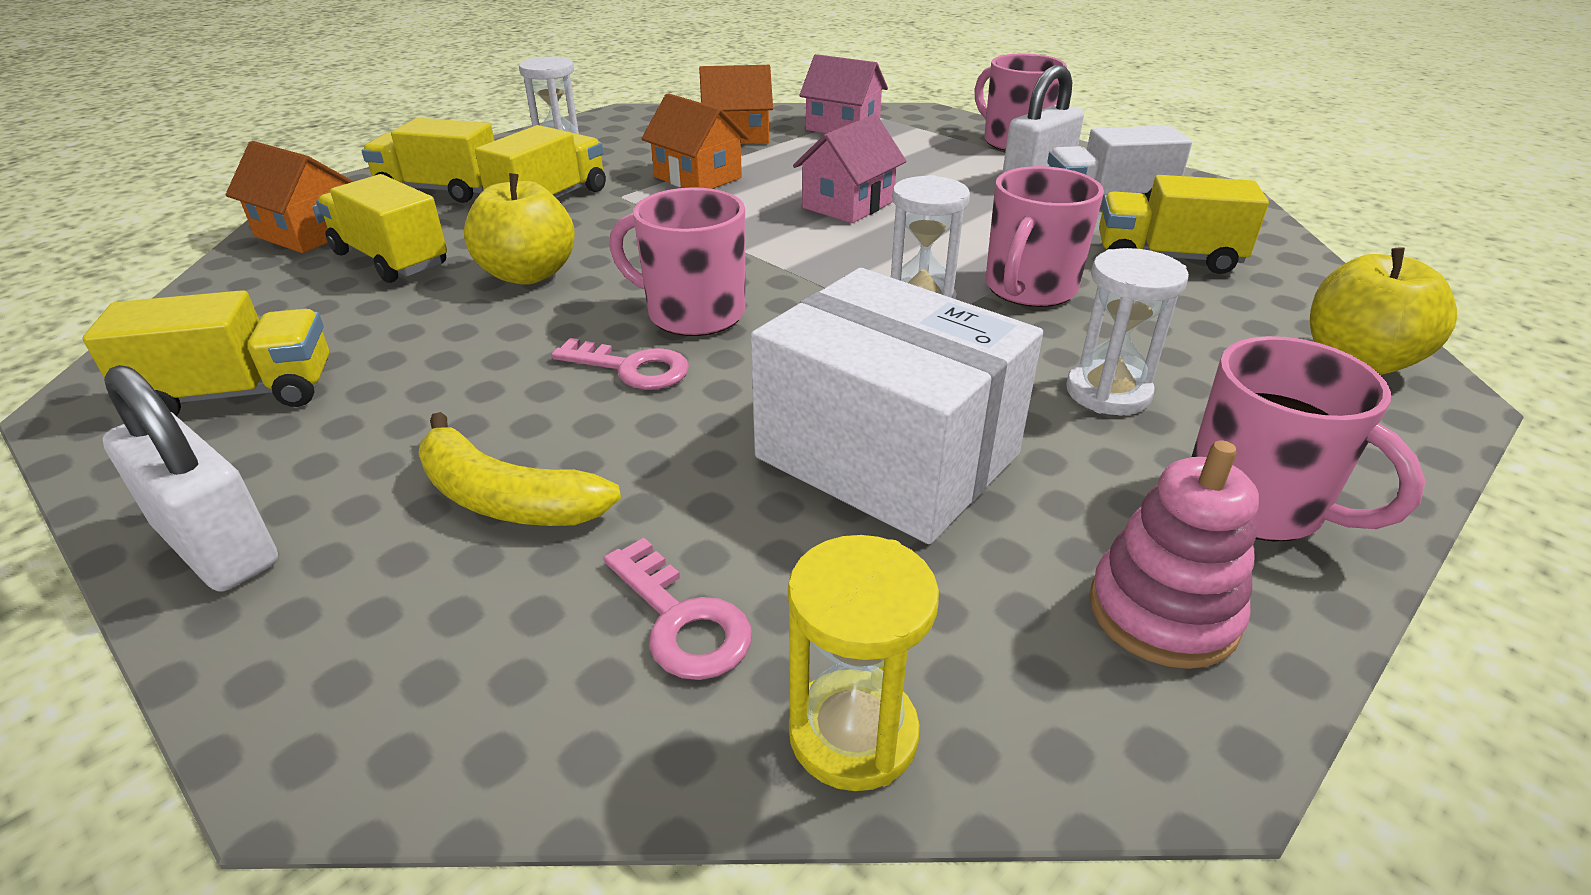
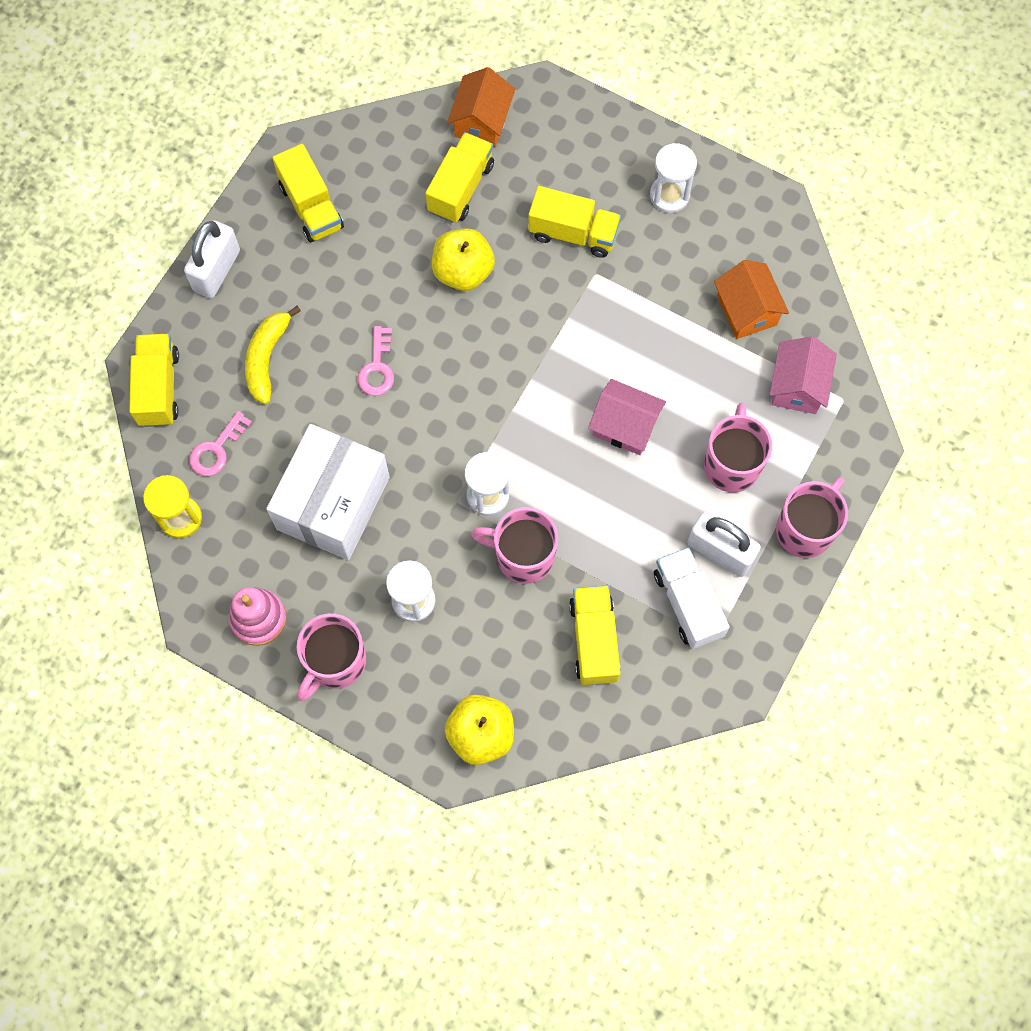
camera: 75 degrees right, 35 degrees up
yellow truck [362,118,494,203] -> yellow truck moved to [129,333,179,427]
pink mug [609,187,745,336] -> pink mug moved to [704,403,772,492]
orange house [641,93,749,189] -> none

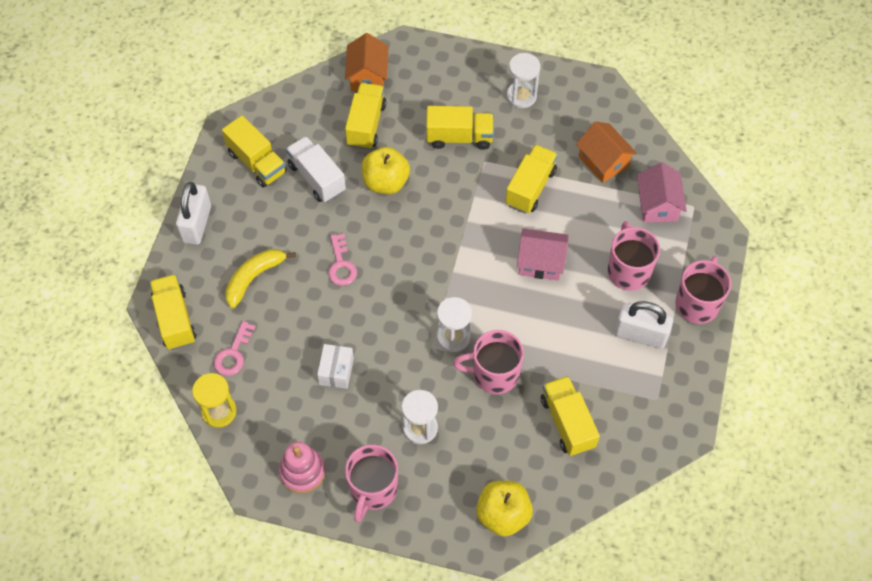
camera: 15 degrees left, 10 degrees down
yellow banana [245,306,301,405] -> yellow banana turned 45 degrees clockwise [225,249,296,309]
white box [266,424,390,560] -> white box [317,344,354,389], size x0.45
white truck [654,547,730,649] -> white truck moved to [286,136,346,202]
none -> yellow truck [505,145,558,214]

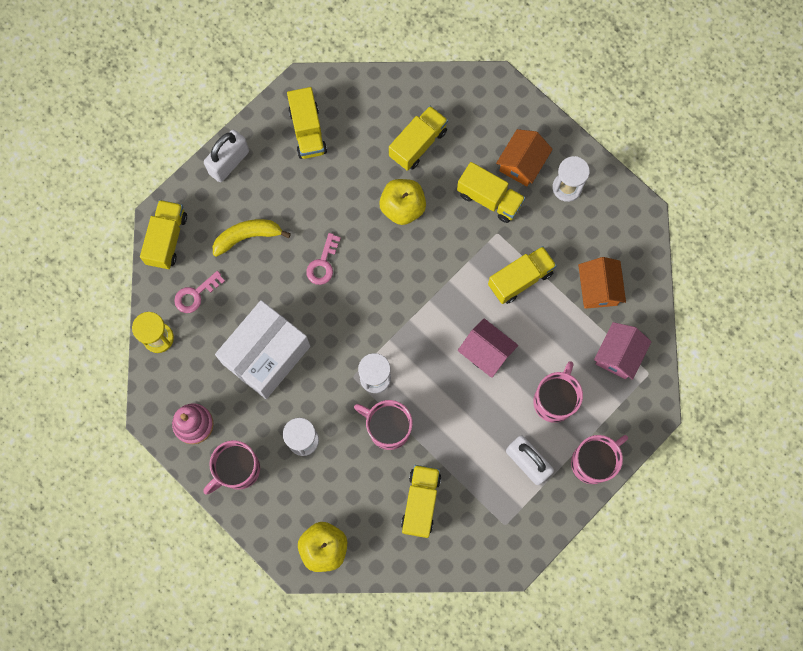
camera: 30 degrees right, 15 degrees up
white truck [286,136,346,202] -> none
white box [317,344,354,389] -> white box [215,300,310,399], size x2.23
orange house [345,33,388,91] -> orange house moved to [496,129,553,186]

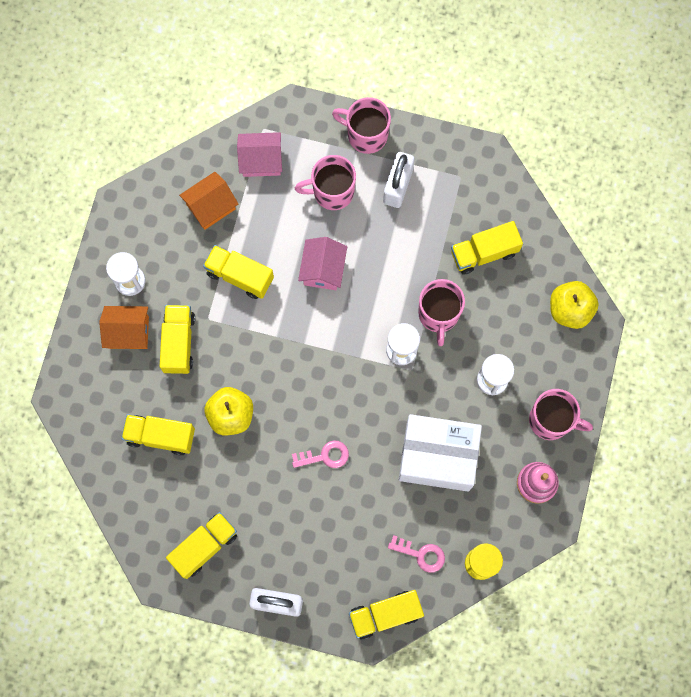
camera: 120 degrees left, 0 degrees up
yellow banana [213,219,291,257] -> none

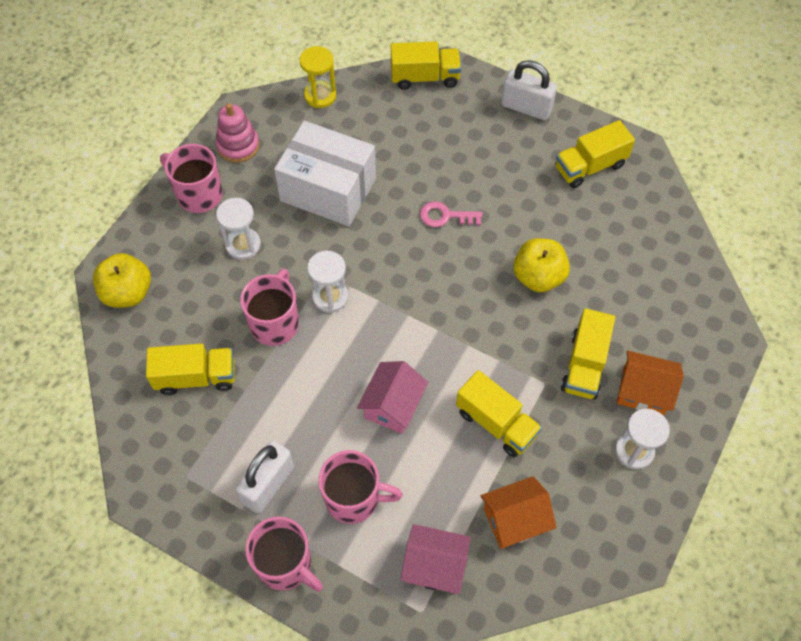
camera: 165 degrees left, 15 degrees down
yellow truck [121,414,195,455] -> none
pink key [388,535,445,573] -> none

